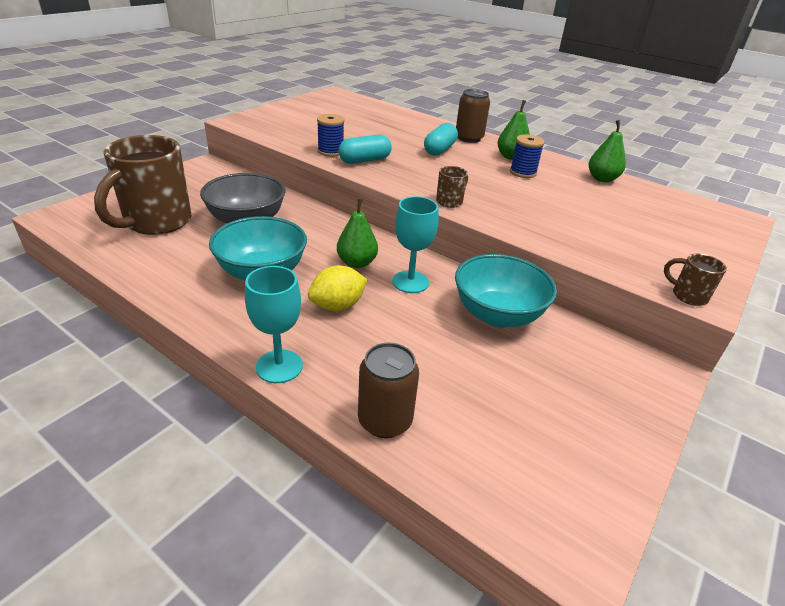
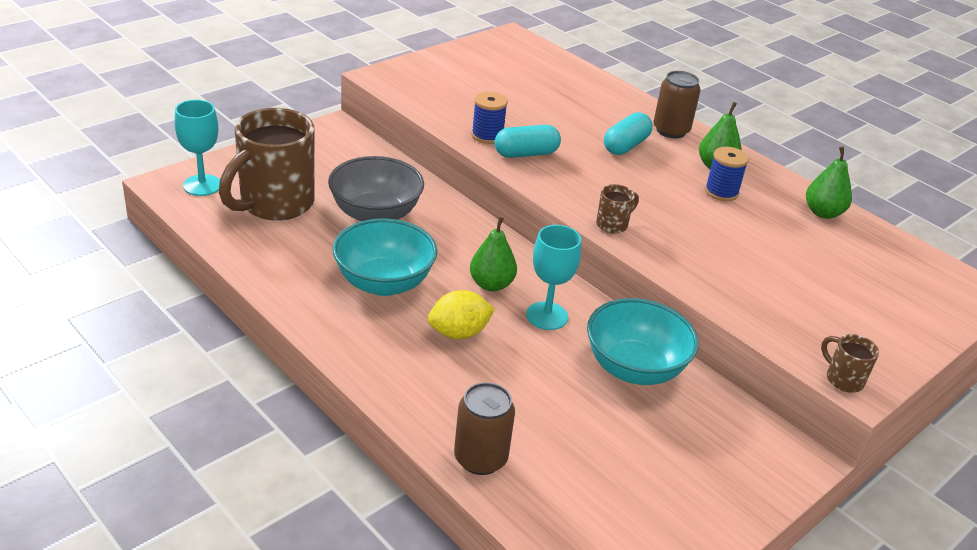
camera: 10 degrees right, 0 degrees up
turquoise goblet [245,266,303,383] -> turquoise goblet moved to [174,100,220,196]

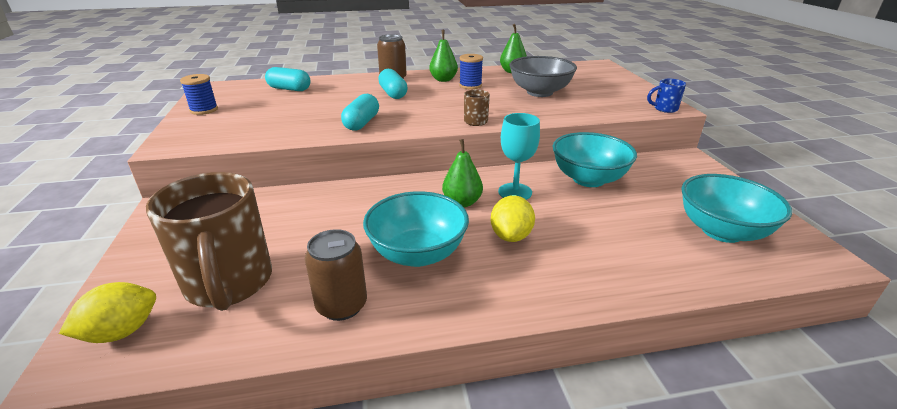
camera: 55 degrees left, 5 degrees down
turquoise goblet [174,100,220,196] -> yellow lemon [59,282,156,343]
grey bowl [328,156,424,221] -> grey bowl moved to [509,56,577,97]
brown can [454,382,515,475] -> brown can moved to [305,229,367,321]
blue spool [471,92,508,144] -> blue spool moved to [180,74,218,115]
brown mug [821,334,879,392] -> blue mug [647,79,686,113]
none -> turquoise capsule [265,67,311,91]
none -> turquoise bowl [681,174,792,243]

